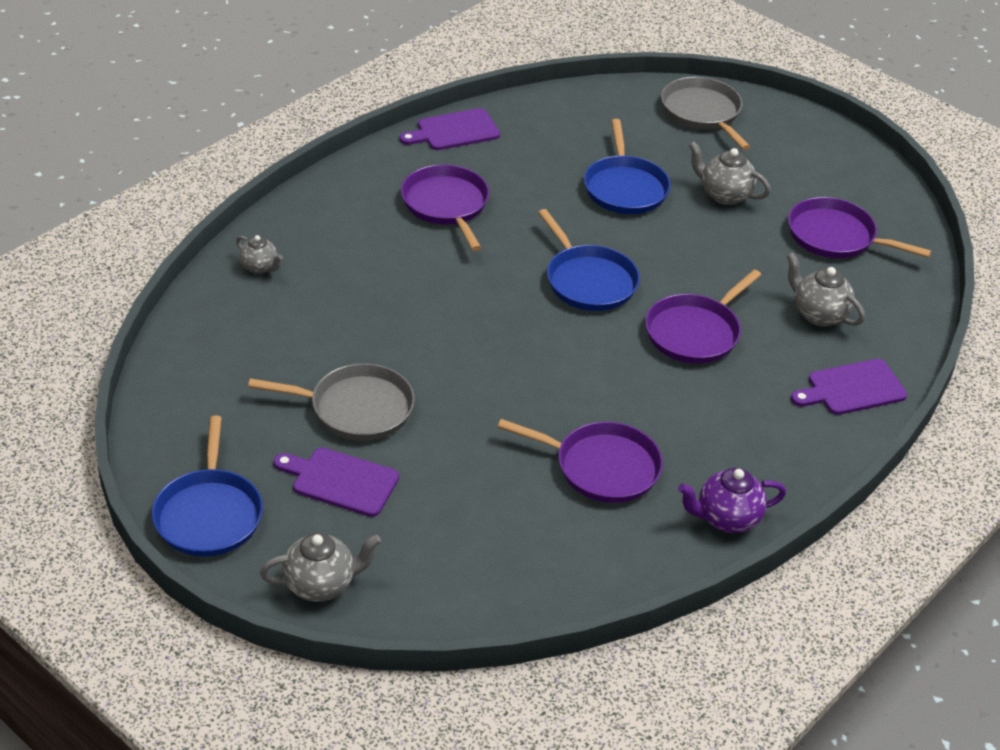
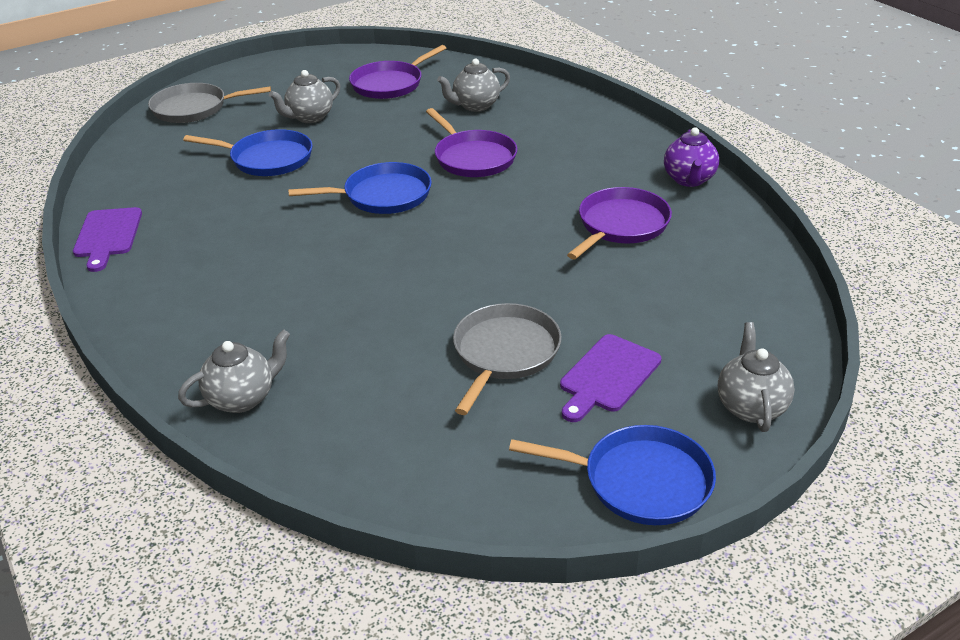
camera: 70 degrees left, 5 degrees down
grey teapot [236,235,283,274] -> grey teapot [178,329,290,413], size x1.54
purple pan [401,165,490,251] -> none
purple cutting board [791,359,908,415] -> none

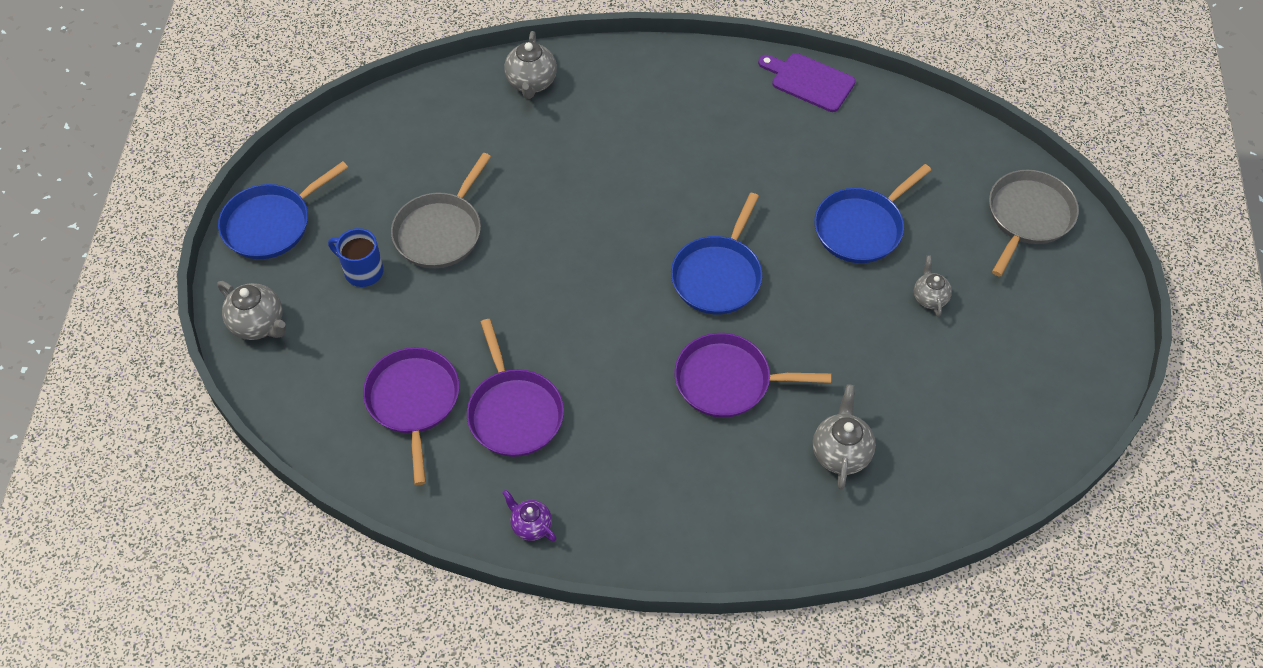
camera: 125 degrees right, 20 degrees up
grey teapot [269,70,340,123] -> grey teapot [914,256,952,317], size x0.65
purple pan [349,45,446,99] -> purple pan moved to [363,347,459,485]
grey pan [453,303,562,415] -> grey pan turned 60 degrees clockwise [391,153,491,268]
purple cutting board [560,334,662,422] -> blue mug [328,228,384,287]
purple teapot [664,128,719,187] -> purple teapot [503,490,556,542], size x0.65

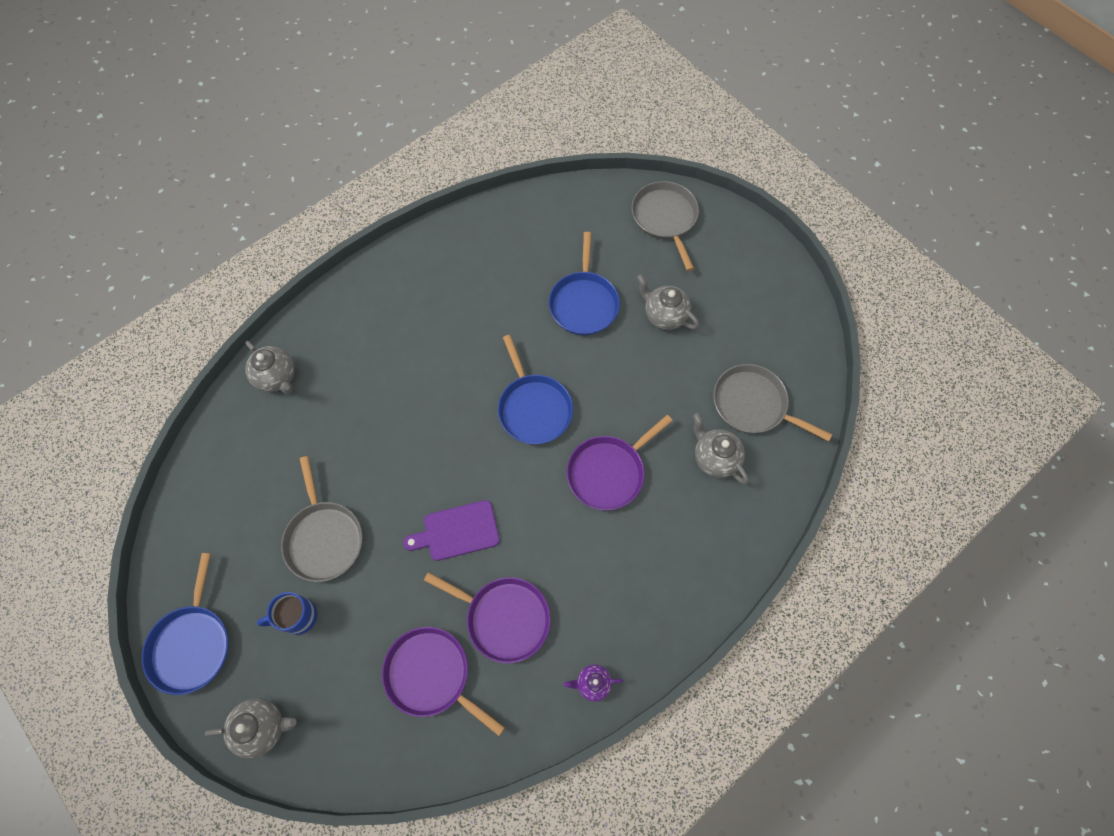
camera: 45 degrees left, 10 degrees up
purple cutting board [758,53,855,112] -> purple cutting board moved to [403,500,500,561]
grey teapot [914,256,952,317] -> grey teapot [637,275,699,330], size x1.54
none -> grey pan [713,364,832,441]

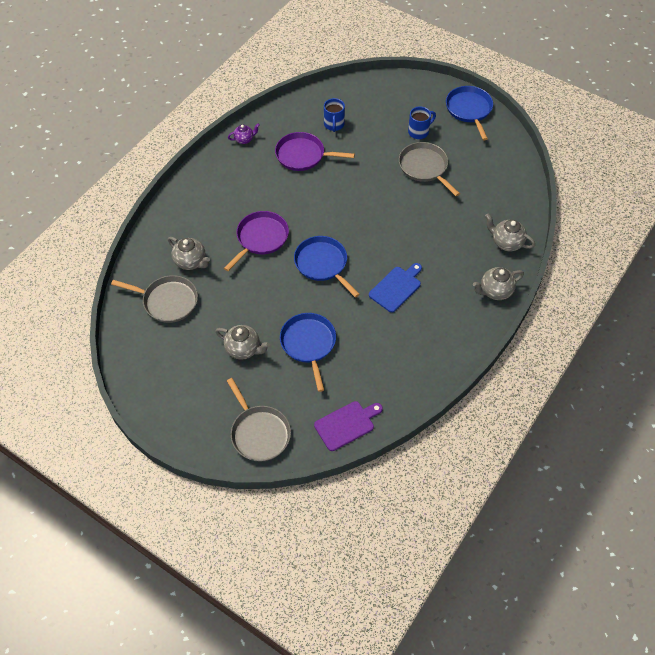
camera: 165 degrees right, 10 degrees down
grey teapot [205,698,296,758] -> grey teapot moved to [473,267,524,300]
purple pan [382,627,505,736] -> blue mug [324,98,345,132]
purple cutting board [403,500,500,561] -> purple cutting board moved to [314,401,383,451]
none -> blue cutting board [369,263,422,312]

